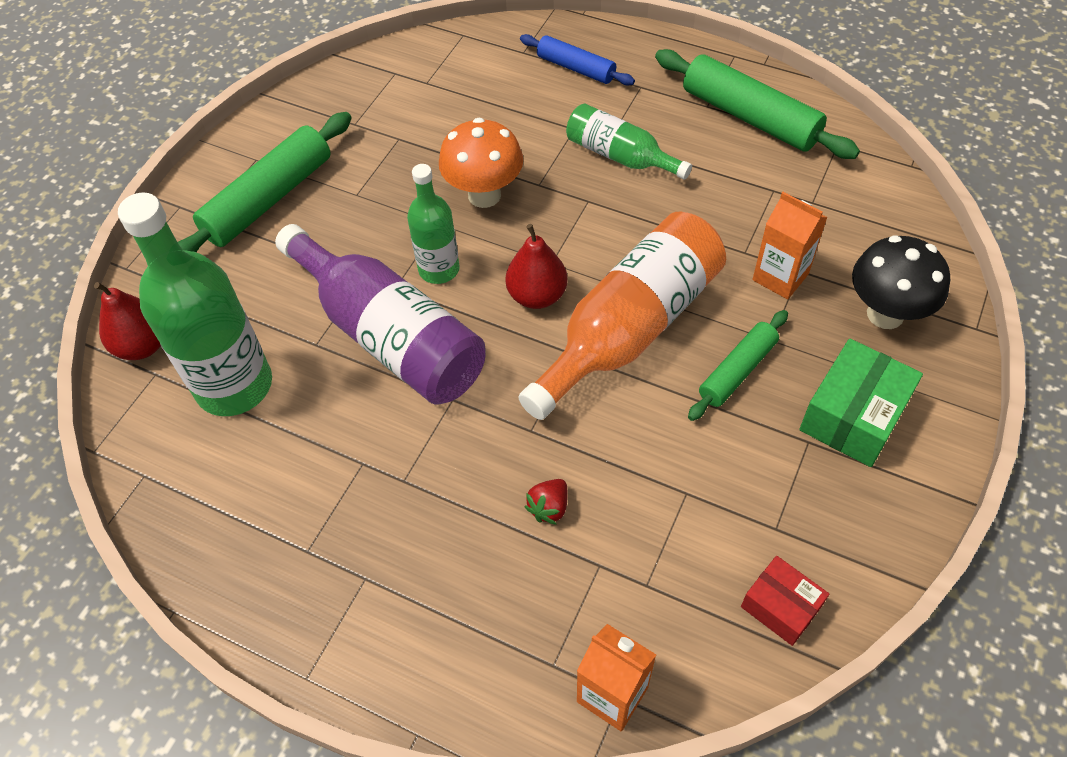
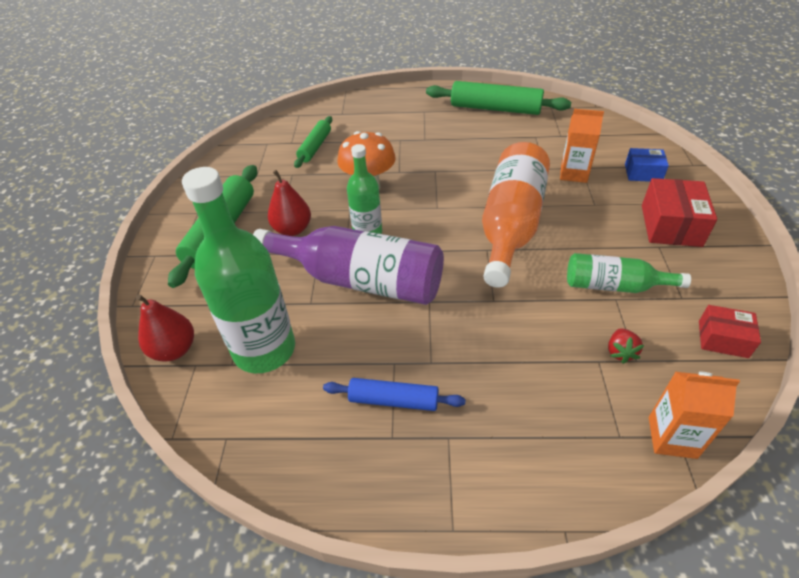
camera: 25 degrees left, 10 degrees down
red pear [506,224,568,309] -> red pear moved to [268,170,311,236]
blue rolling pin [520,34,635,86] -> blue rolling pin moved to [323,378,466,411]
red strawberry [524,479,568,525] -> red strawberry moved to [608,328,644,364]
green bottle [566,104,692,180] -> green bottle moved to [567,253,691,293]
green rolling pin [688,310,788,421] -> green rolling pin moved to [294,116,332,168]
green box [799,338,923,467] -> red box [642,178,717,247]
black mushroom [852,235,950,329] -> blue box [625,148,669,182]

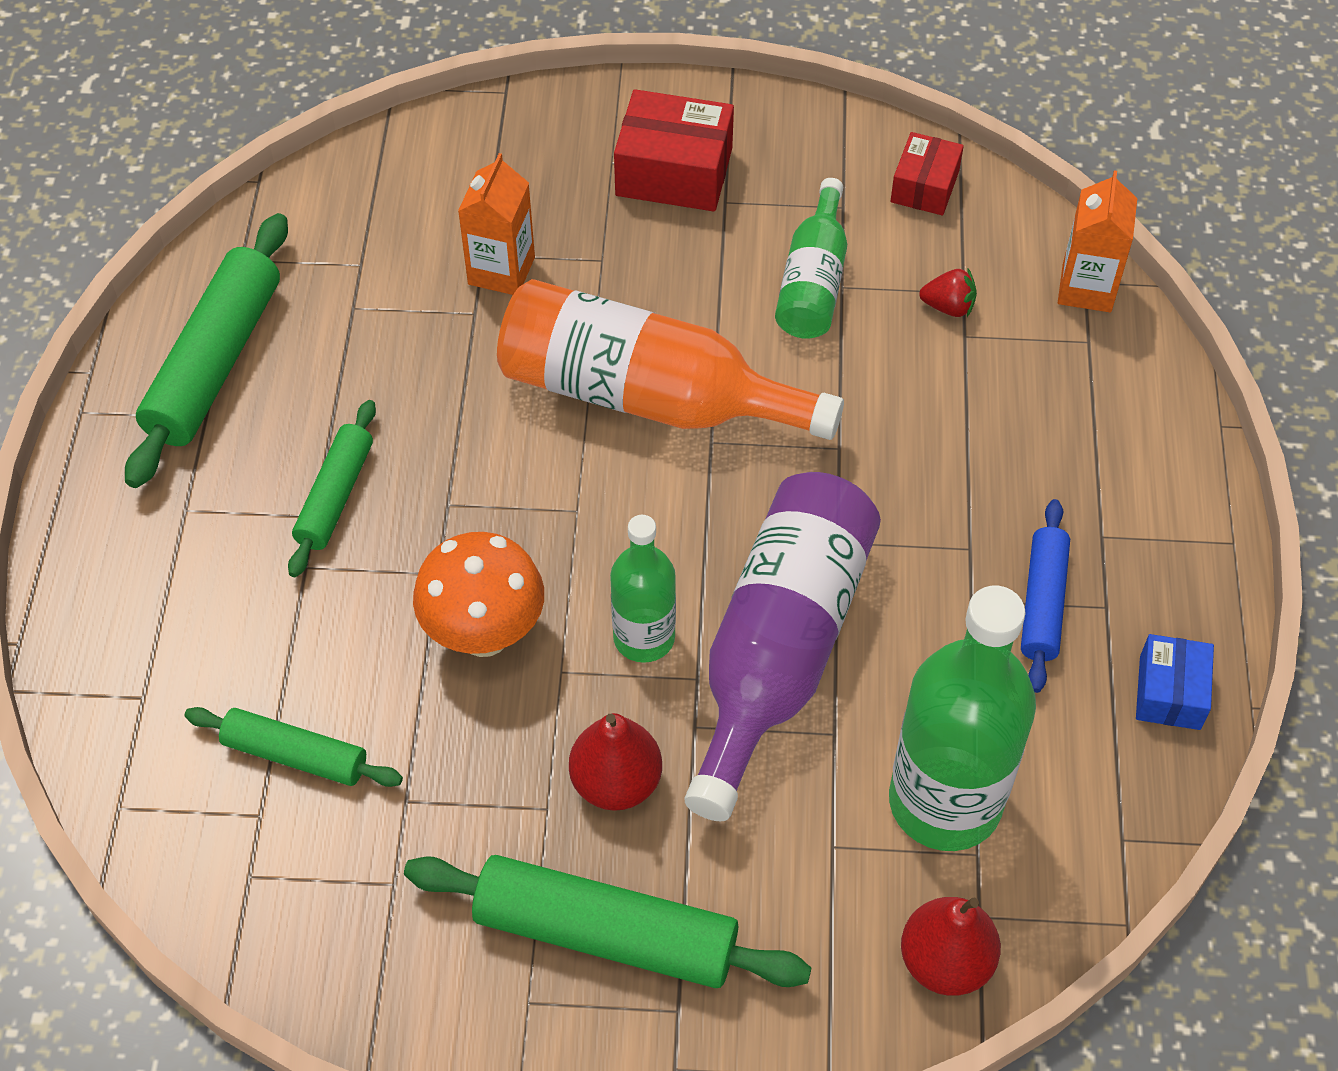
camera: 90 degrees left, 10 degrees up
blue box [625,148,669,182] -> blue box moved to [1136,634,1214,730]
none -> green rolling pin [288,400,376,577]

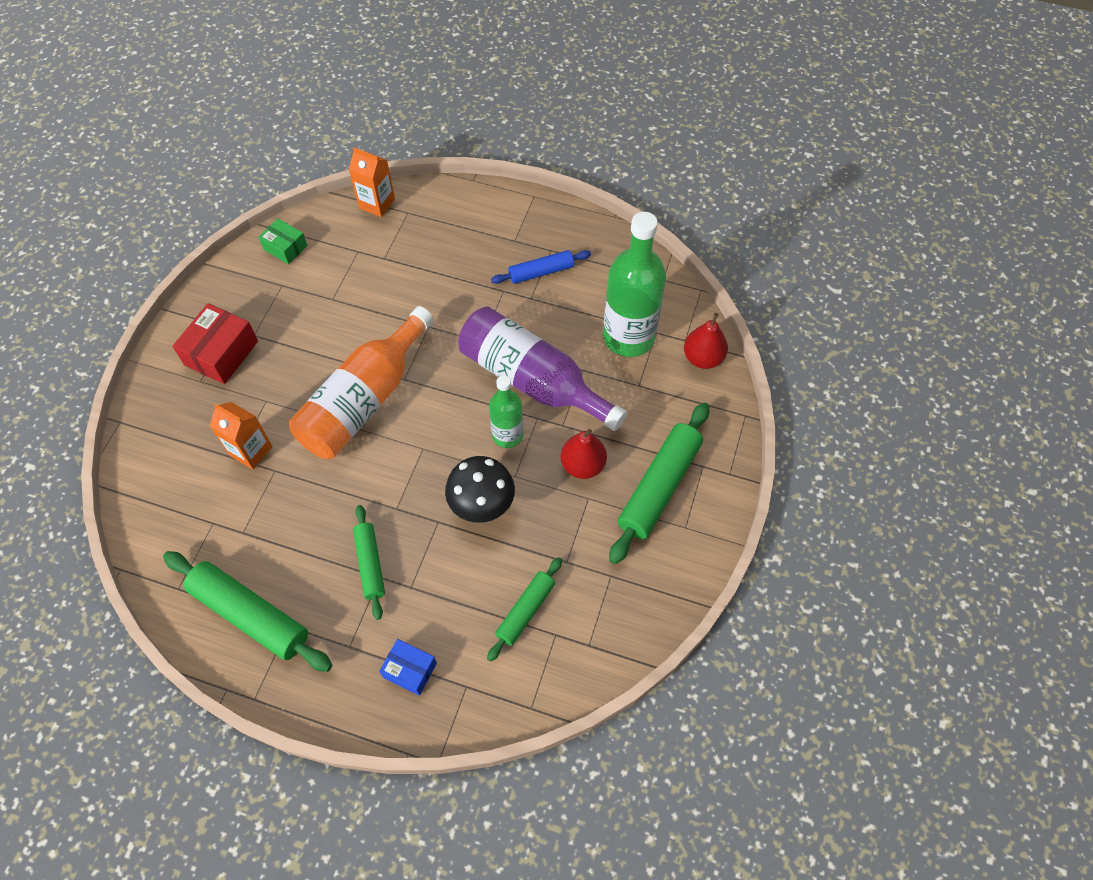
camera: 75 degrees left, 5 degrees up
green rolling pin [288,400,376,577] -> green rolling pin turned 45 degrees clockwise [353,505,385,620]
orange mushroom [413,532,544,657] -> black mushroom [445,456,515,523]
green bottle [775,178,847,339] -> none
red box [891,132,964,215] -> green box [259,218,307,264]
red strawberry [919,269,977,317] -> none
blue rolling pin [1021,499,1070,693] -> blue rolling pin turned 45 degrees counterclockwise [491,250,591,284]
blue box [1136,634,1214,730] -> blue box moved to [379,639,437,696]

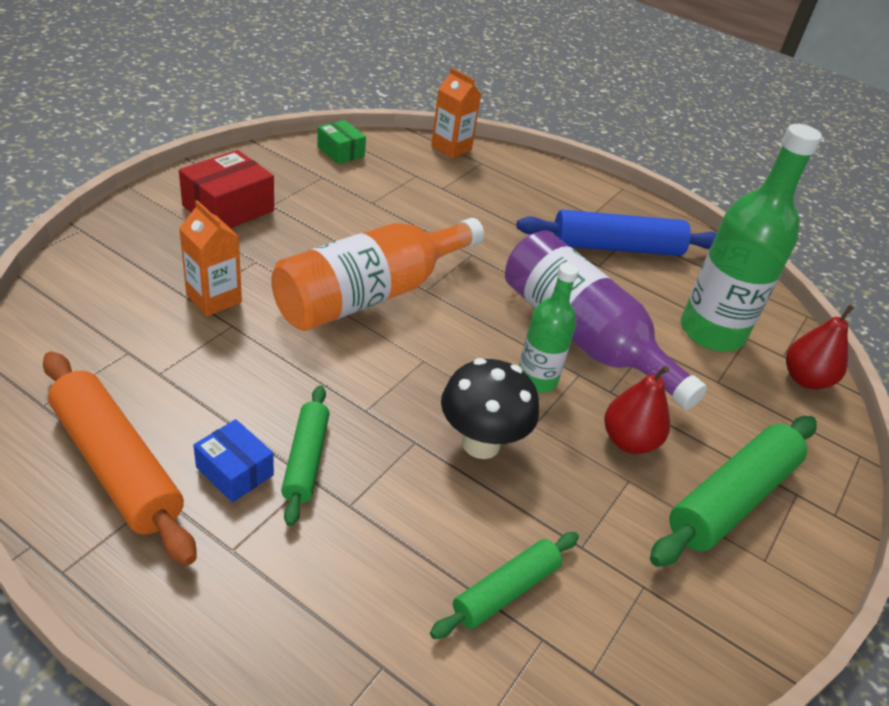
camera: 10 degrees right, 20 degrees down
green rolling pin [163,551,332,672] -> orange rolling pin [43,352,197,565]
blue box [379,639,437,696] -> blue box moved to [193,419,274,503]
blue rolling pin [491,250,591,284] -> blue rolling pin [516,210,717,256], size x1.69

